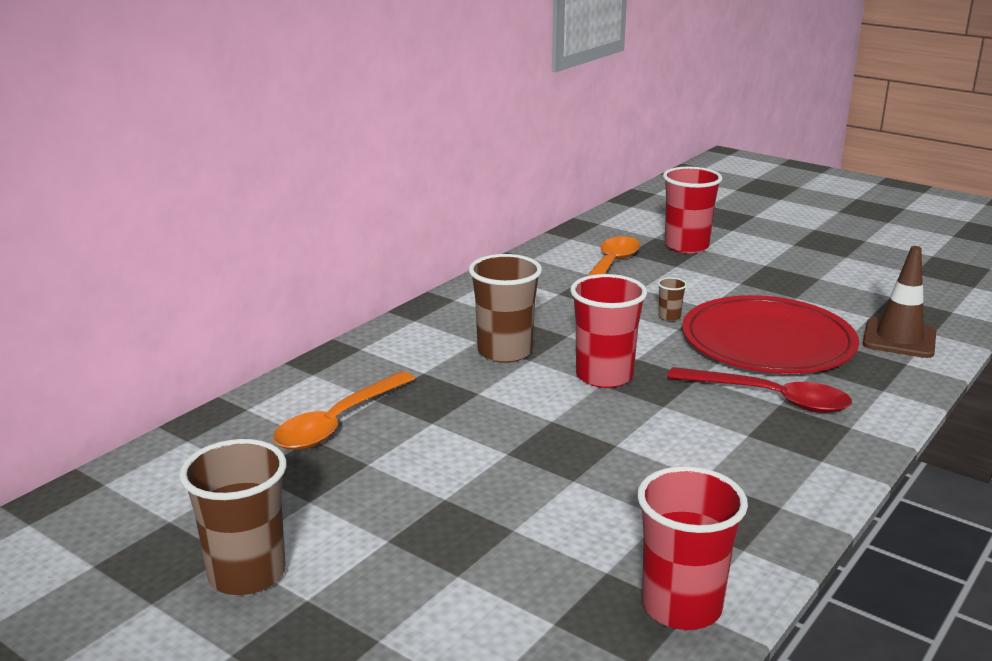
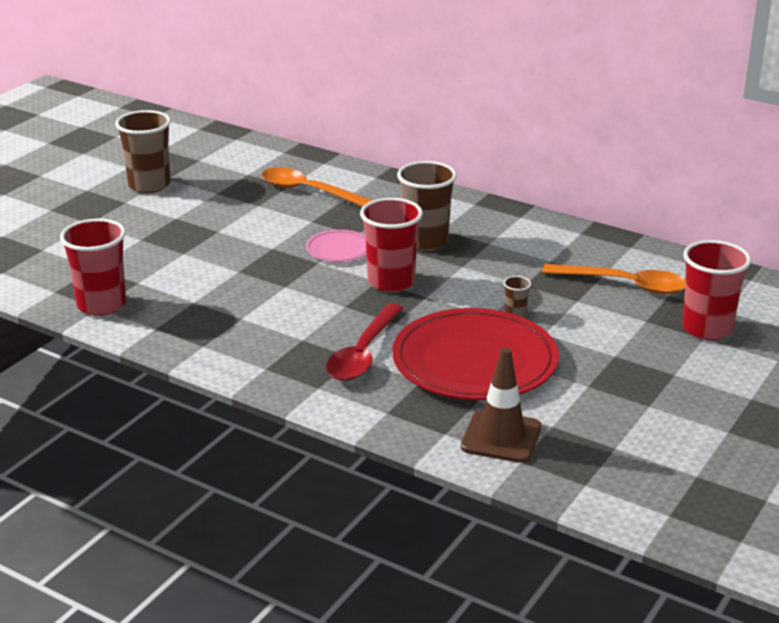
camera: 85 degrees right, 5 degrees up
none -> pink plate [306,230,366,262]

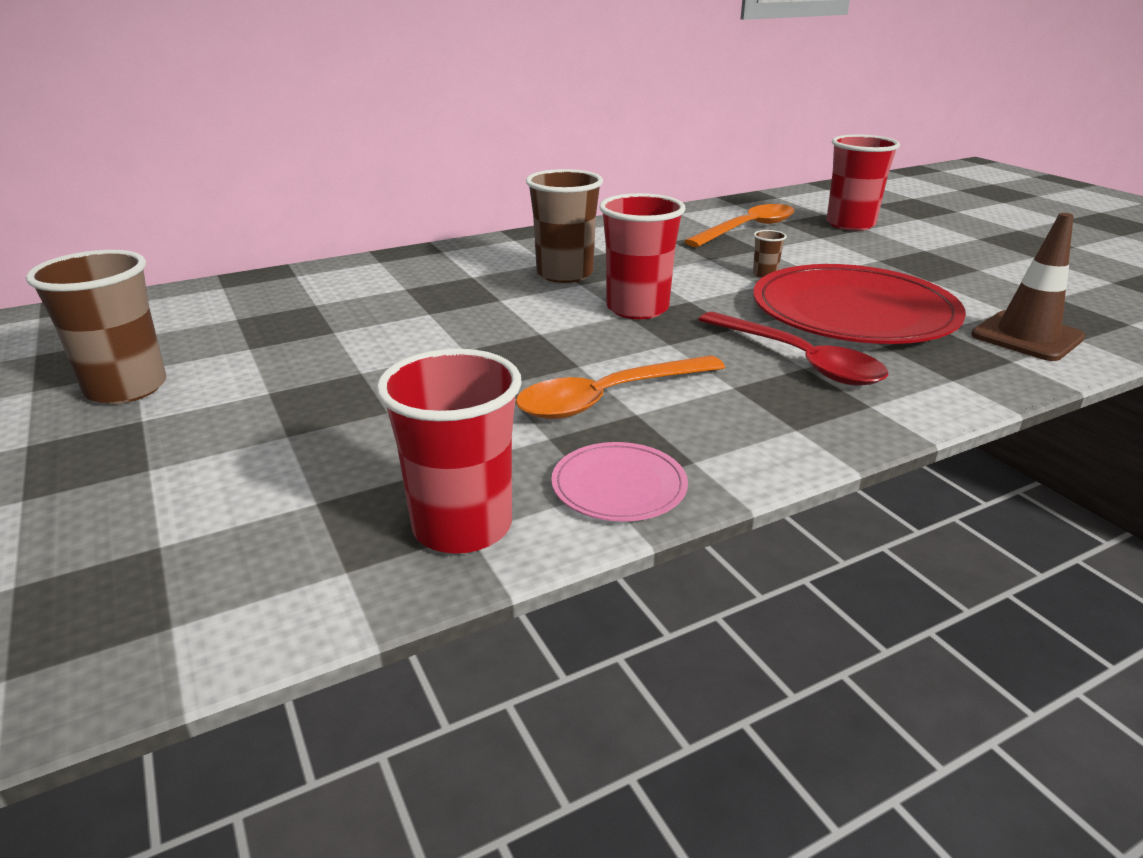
camera: 60 degrees left, 0 degrees up
orange spoon [262,168,373,207] -> orange spoon moved to [516,355,725,419]
pink plate [306,230,366,262] -> pink plate moved to [551,442,688,522]

